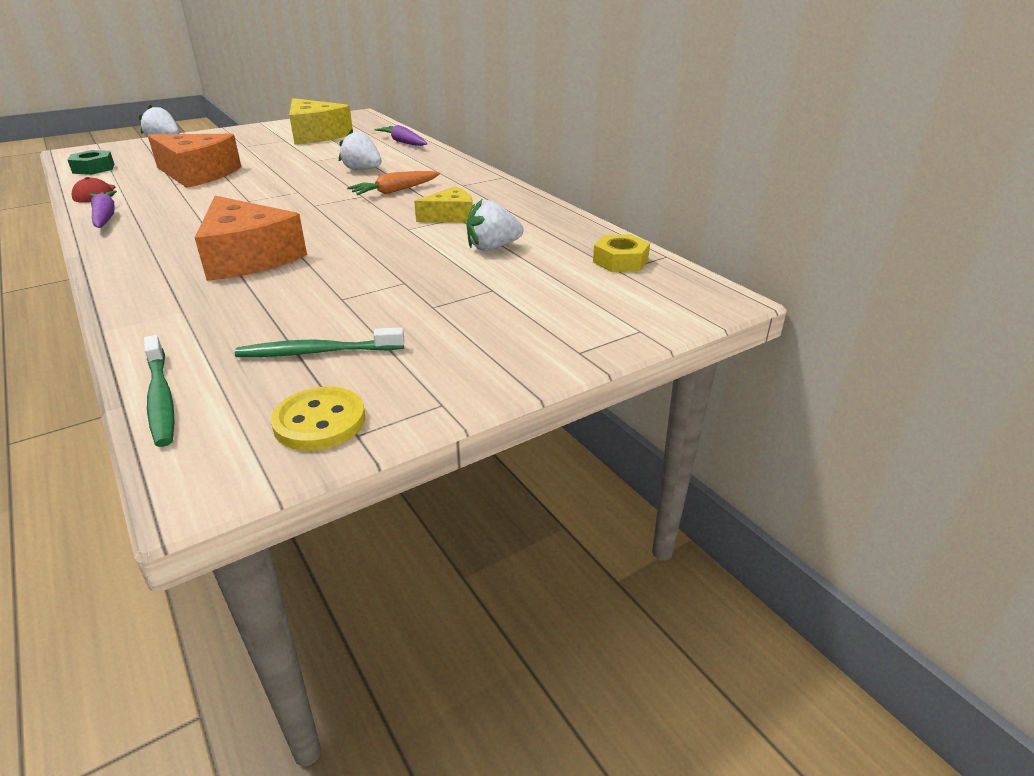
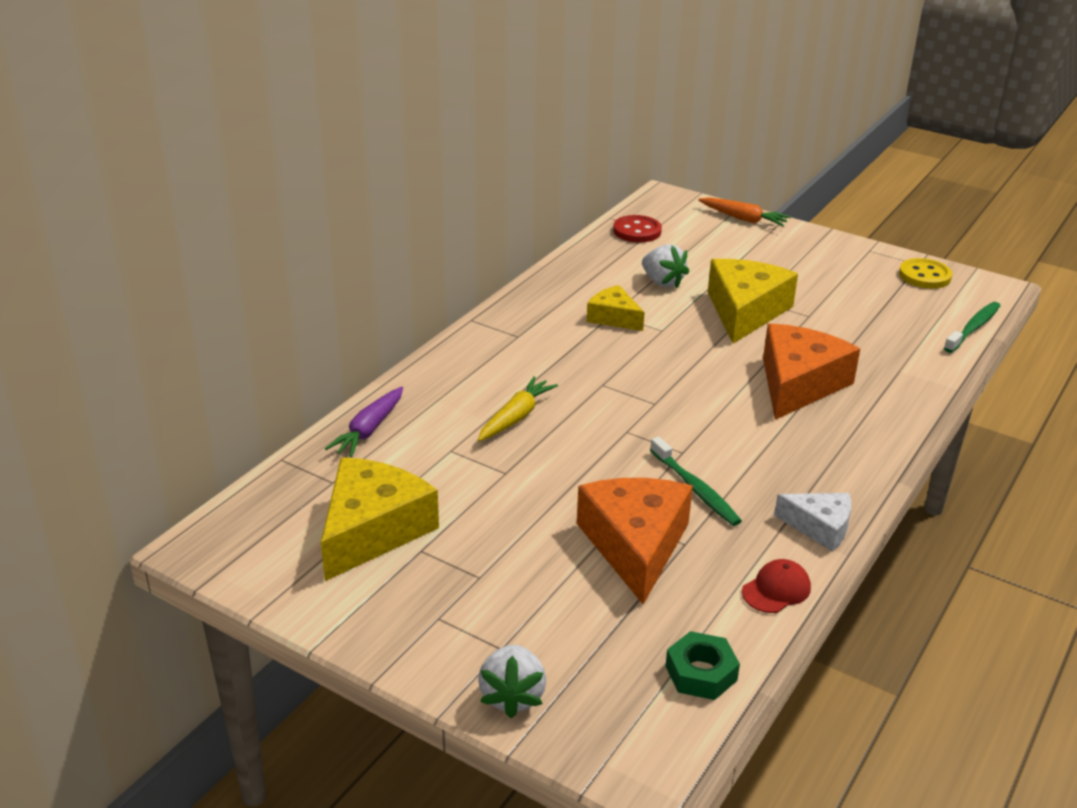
camera: 115 degrees left, 0 degrees up
purple carrot [89,190,117,228] -> white cheese [774,493,851,551]
green toothbrush [235,327,404,357] -> green toothbrush moved to [650,437,742,526]
white strawberry [339,129,382,170] -> yellow carrot [478,376,558,441]
orange carrot [347,171,440,195] -> orange carrot moved to [698,197,791,226]
yellow nut [593,234,650,272] -> red button [613,215,662,243]
none -> yellow cheese [708,259,798,344]

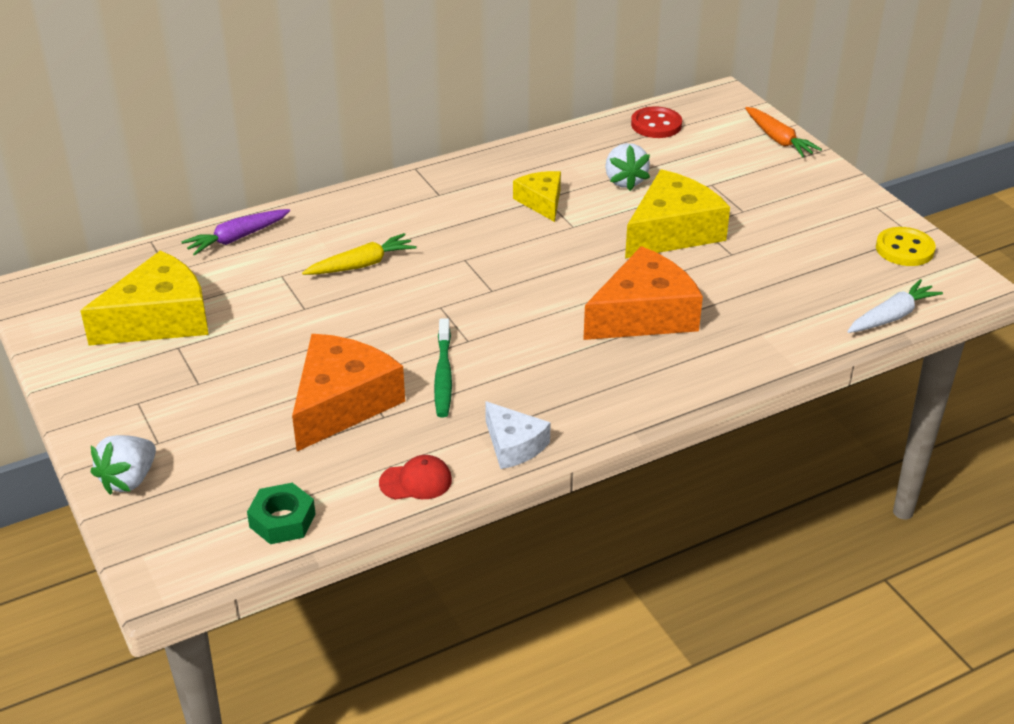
camera: 30 degrees right, 5 degrees up
green toothbrush [944,302,1000,353] -> white carrot [847,279,943,333]

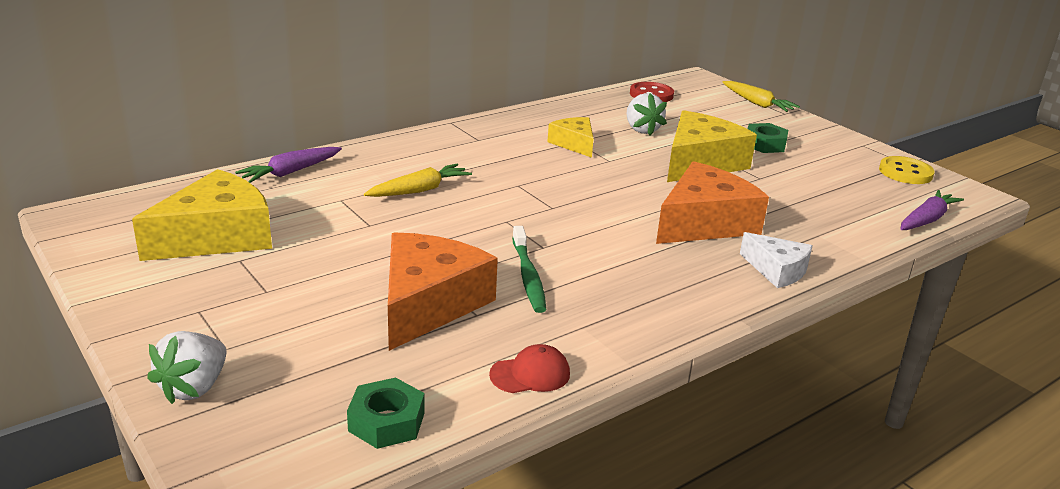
camera: 10 degrees left, 10 degrees down
white cheese [485,401,551,469] -> white cheese moved to [740,232,813,288]
orange carrot [745,107,822,157] -> yellow carrot [722,81,800,112]
white carrot [847,279,943,333] -> purple carrot [900,190,964,230]
none -> green nut [748,123,788,153]

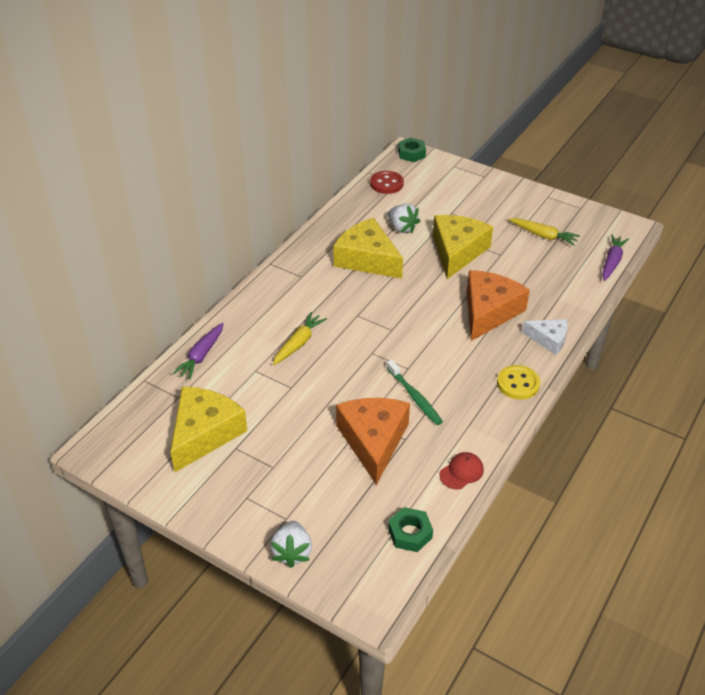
camera: 20 degrees left, 15 degrees up
yellow cheese [548,117,594,158] -> yellow cheese [333,218,403,279], size x1.78
yellow carrot [722,81,800,112] -> yellow carrot moved to [509,218,580,246]
green nut [748,123,788,153] -> green nut moved to [398,138,426,162]
yellow button [879,156,935,184] -> yellow button moved to [497,365,540,400]

